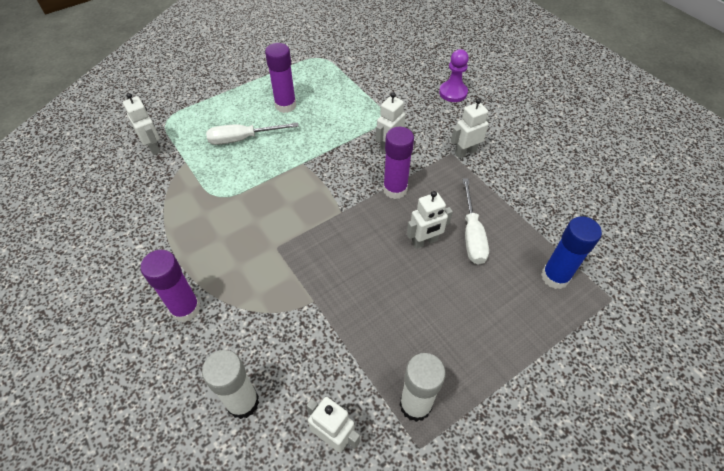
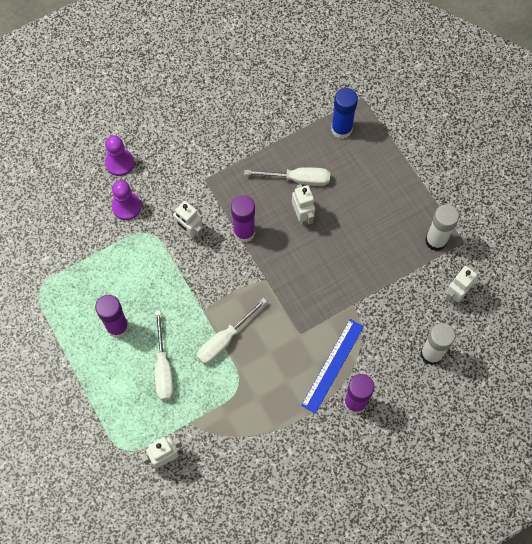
camera: 85 degrees left, 15 degrees up
white robot [451,98,490,158] -> none
none -> purple pawn [112,180,141,220]
none -> white screwdriver [197,298,267,364]
none -> blue ruler [301,319,364,414]

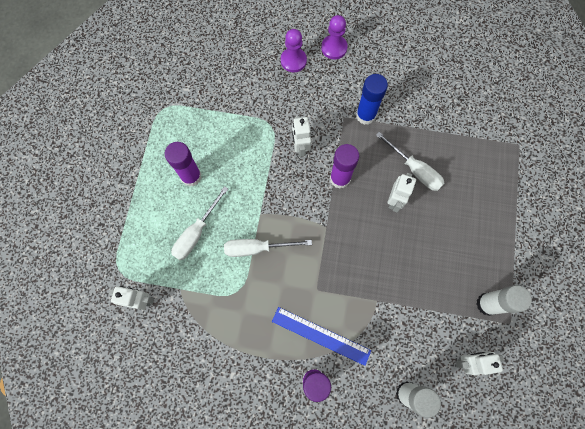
camera: 40 degrees right, 5 degrees up
purple pawn [112,180,141,220] -> purple pawn moved to [321,15,348,59]
blue ruler [301,319,364,414] -> blue ruler turned 45 degrees clockwise [272,307,371,366]
blue glue stick [331,88,358,139] -> blue glue stick moved to [356,74,388,125]

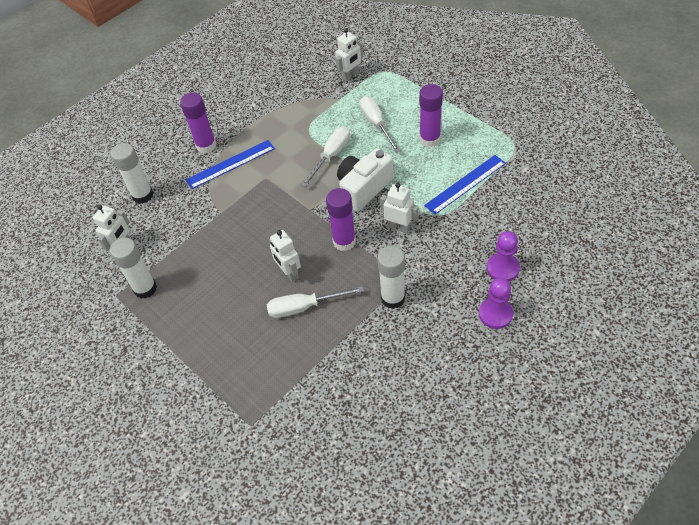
camera: 130 degrees right, 20 degrees down
blue glue stick [356,74,388,125] -> white glue stick [377,246,405,309]
none -> white camera [337,148,393,212]
none -> blue ruler [424,155,506,215]

